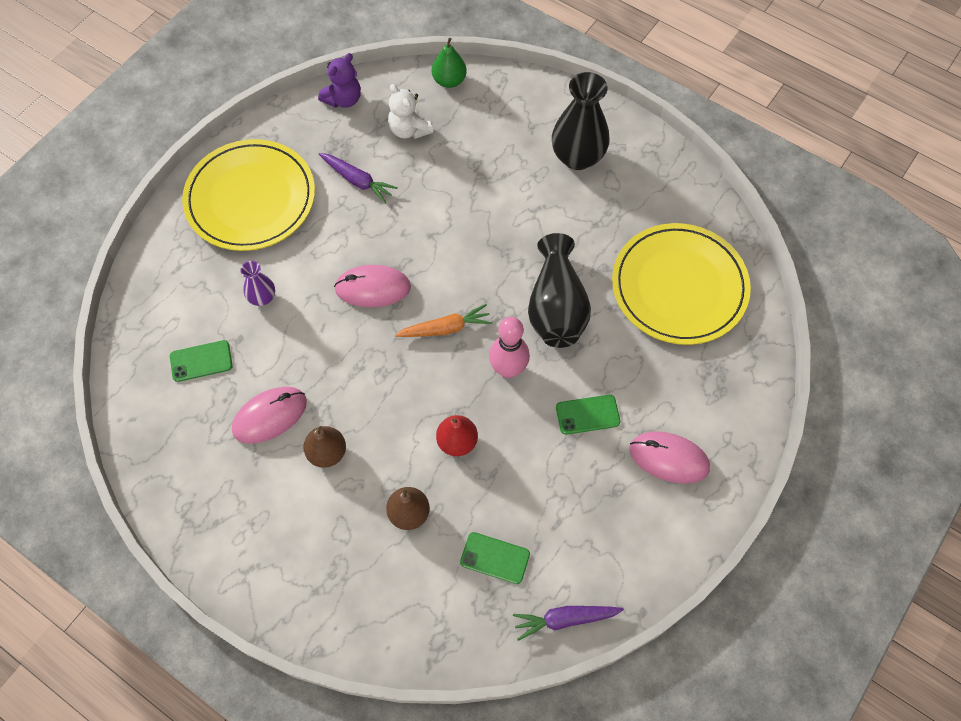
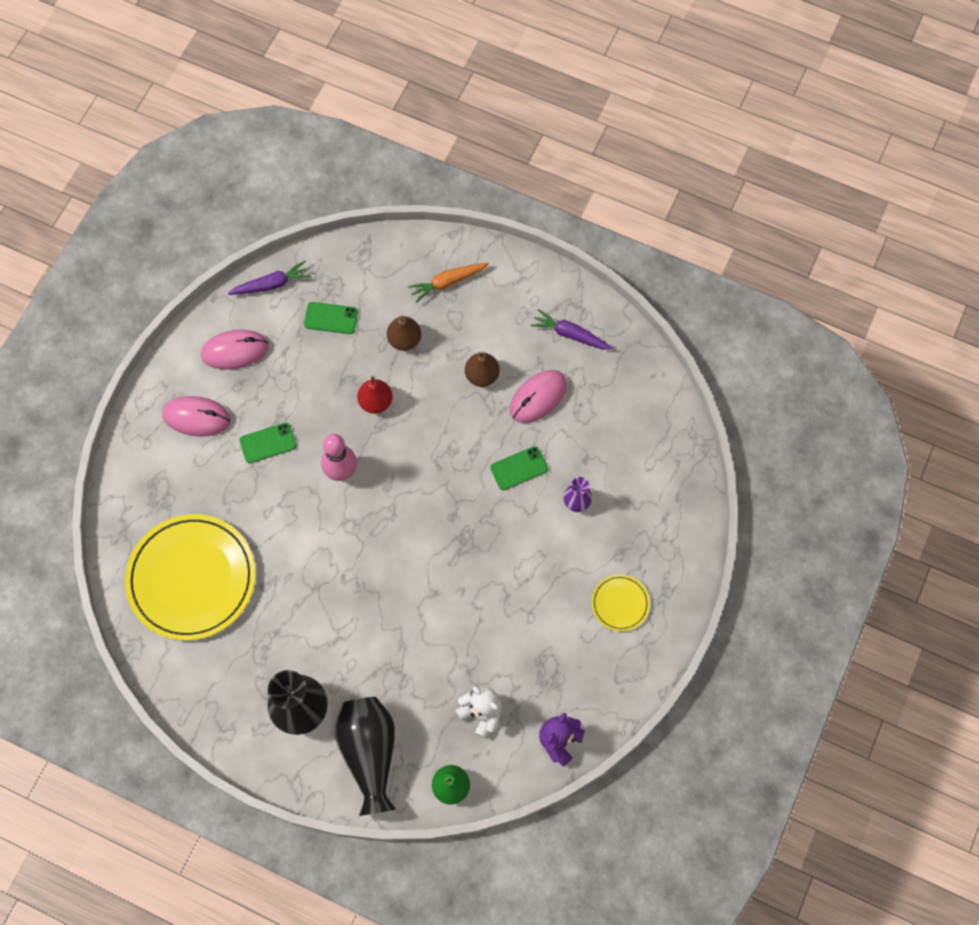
camera: 170 degrees right, 5 degrees up
green phone [170,340,233,382] -> green phone moved to [490,446,548,490]
yellow plate [182,139,315,251] -> yellow plate [592,575,650,631], size x0.45
purple carrot [319,153,398,203] -> purple carrot moved to [530,309,613,350]
pink mouse [334,265,411,307] -> pink mouse moved to [201,330,269,370]
orange carrot [395,304,492,337] -> orange carrot moved to [408,263,489,303]
black vase [528,233,591,348] -> black vase moved to [335,697,396,816]

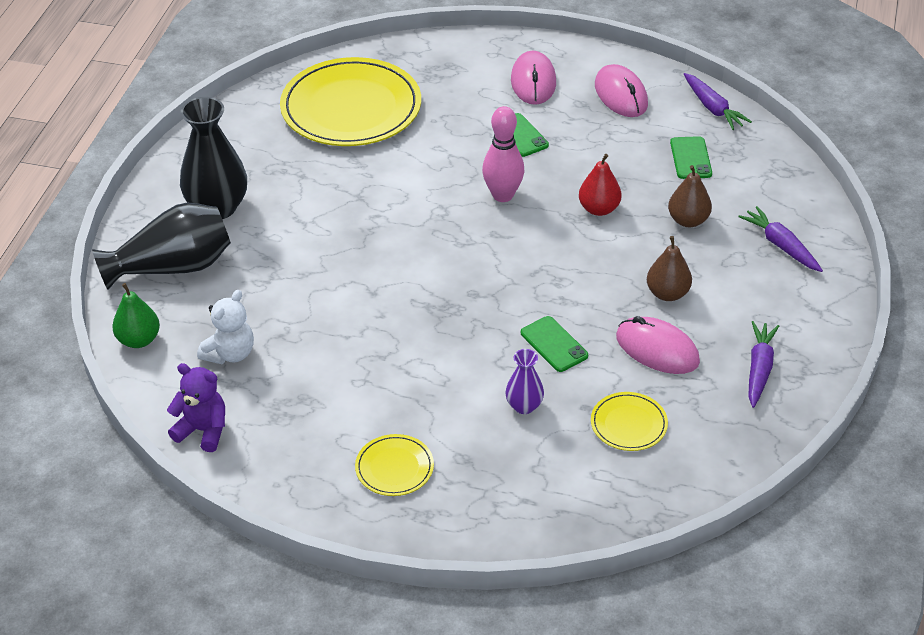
camera: 80 degrees right, 25 degrees down
orange carrot [408,263,489,303] -> purple carrot [738,206,823,272]
none -> yellow plate [591,392,668,451]

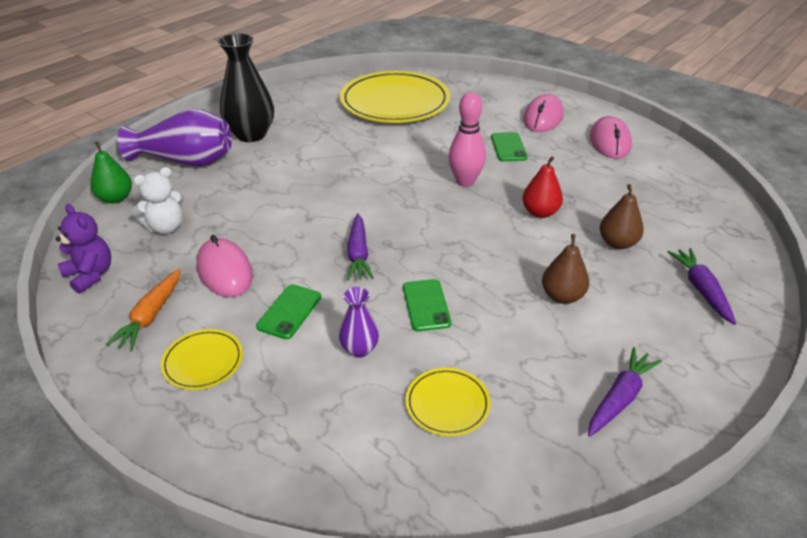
camera: 25 degrees right, 5 degrees down
black vase [92,203,231,290] -> purple vase [117,109,232,167]
pink mouse [616,316,700,374] -> pink mouse moved to [197,235,253,297]
green phone [670,136,712,179] -> green phone moved to [256,284,321,339]
purple carrot [684,73,752,130] -> purple carrot moved to [347,213,374,281]
none -> orange carrot [106,269,181,351]

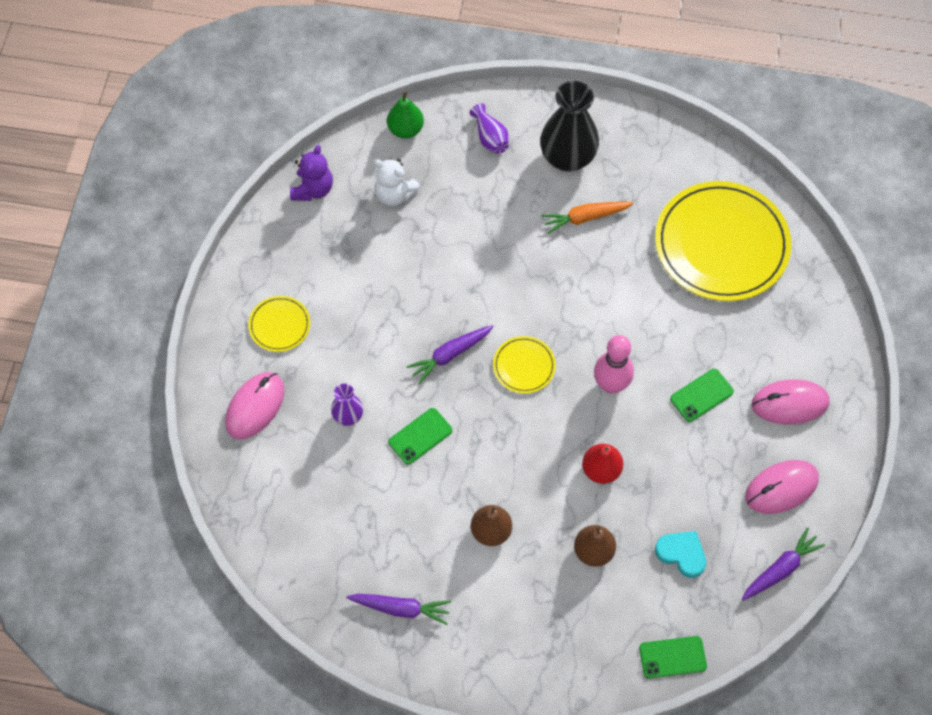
camera: 60 degrees right, 25 degrees up
orange carrot [106,269,181,351] -> orange carrot moved to [541,202,634,234]
purple vase [117,109,232,167] -> purple vase [470,103,509,154], size x0.51
pink mouse [197,235,253,297] -> pink mouse moved to [225,372,284,439]
green phone [256,284,321,339] -> green phone moved to [639,636,707,679]
yellow plate [405,368,491,436] -> yellow plate moved to [493,336,556,393]
purple carrot [667,248,736,325] -> purple carrot moved to [742,528,825,601]
none -> turquoise heart [655,531,706,578]

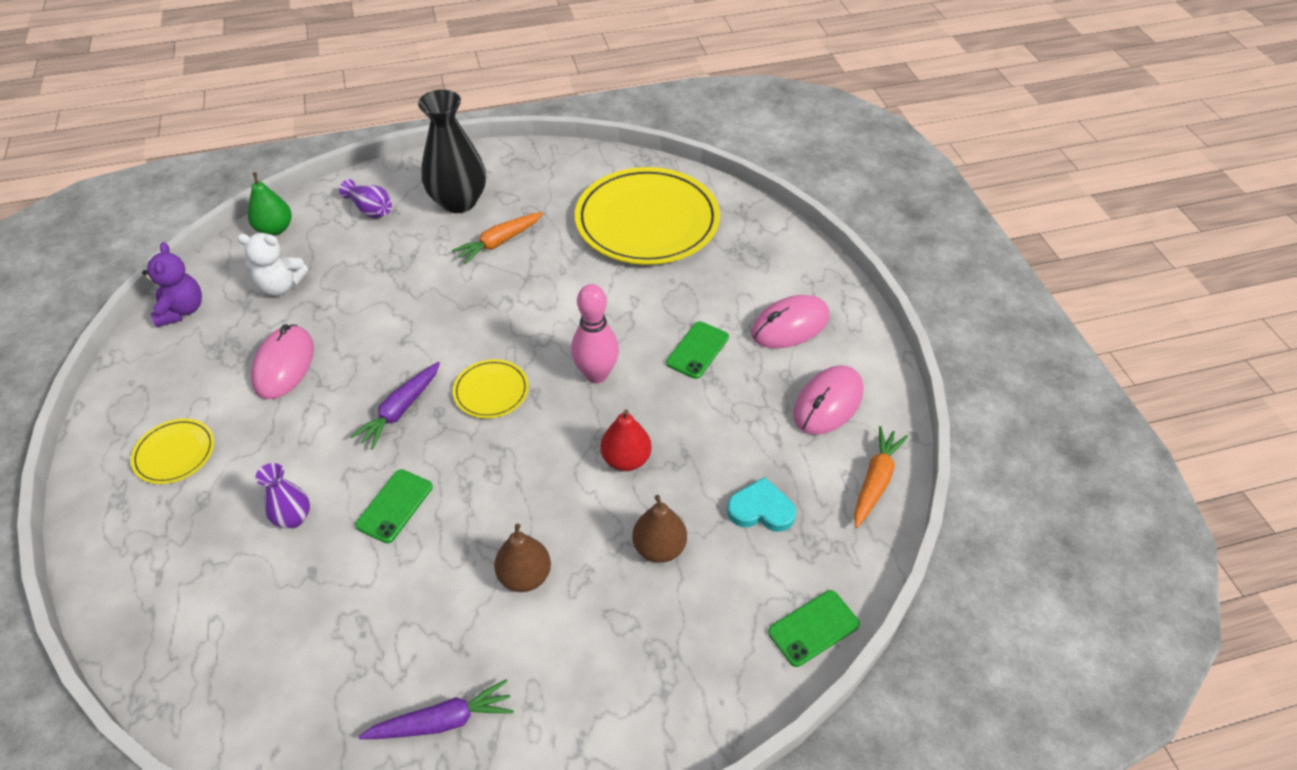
camera: 25 degrees left, 15 degrees down
pink mouse [225,372,284,439] -> pink mouse moved to [251,324,314,399]
purple carrot [742,528,825,601] -> orange carrot [854,426,908,528]

